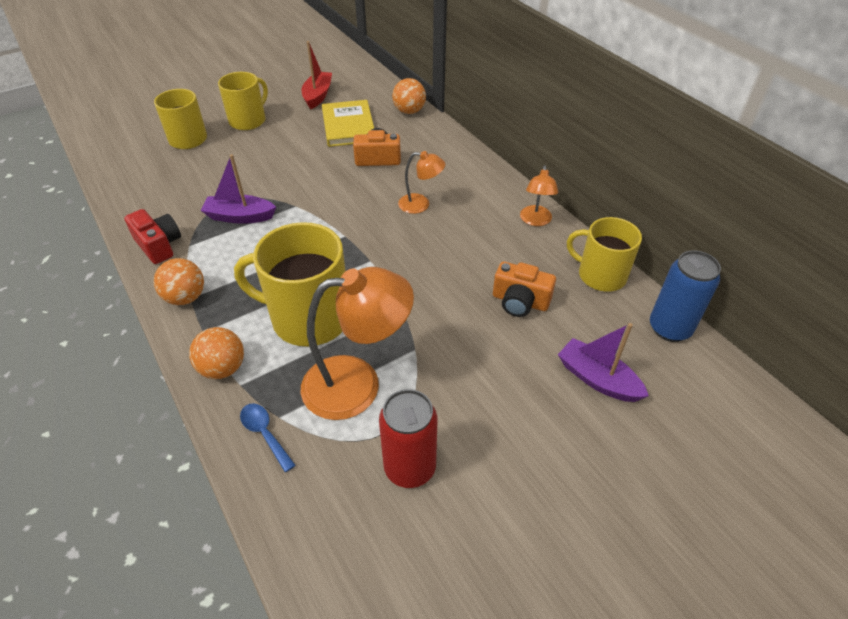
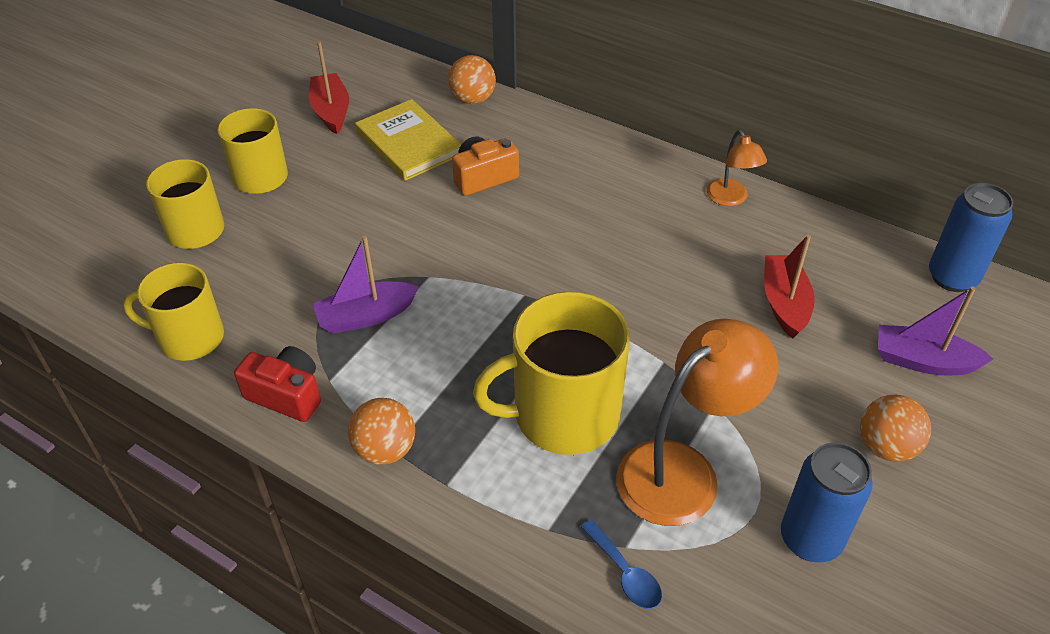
camera: 25 degrees left, 0 degrees up
orange ball [189,327,244,379] -> orange ball moved to [860,395,931,462]
blue spoon [240,404,296,472] -> blue spoon turned 150 degrees counterclockwise [581,520,662,609]
red can [379,389,437,488] -> blue can [781,442,872,562]
orange lamp [398,151,445,214] -> none
orange camera [493,261,556,317] -> red boat [764,235,815,339]
yellow mug [567,217,642,292] -> yellow mug moved to [123,263,224,361]

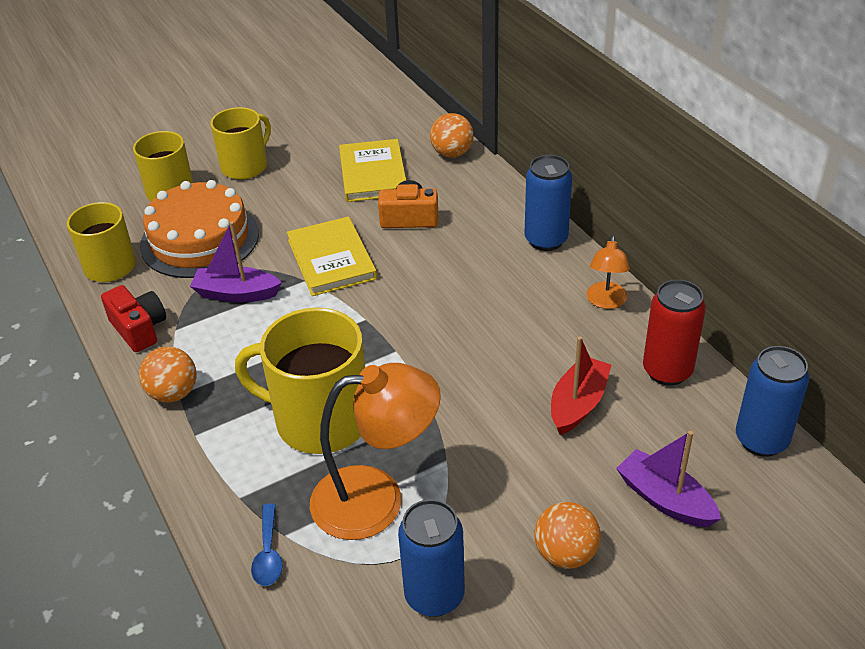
camera: 30 degrees right, 5 degrees down
red boat [309,41,349,134] -> none
none -> orange cake [140,180,259,278]
none -> yellow book [287,216,377,296]
none -> blue can [524,155,572,251]
none -> red can [643,280,706,386]

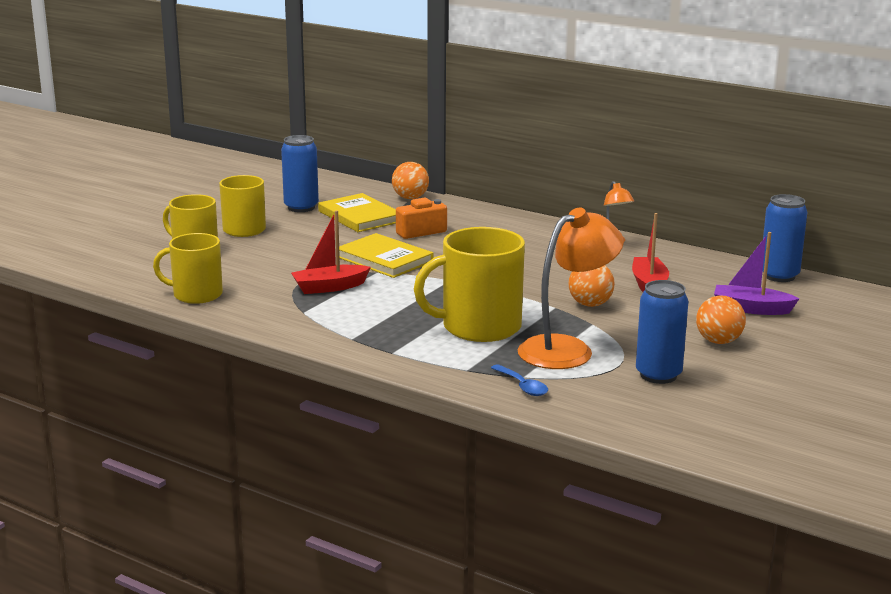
camera: 30 degrees left, 20 degrees down
red camera [101,285,166,352] -> none
orange ball [139,347,196,403] -> orange ball moved to [568,265,615,307]
orange cake [140,180,259,278] -> none
purple boat [190,221,282,302] -> red boat [291,210,371,294]
blue can [524,155,572,251] -> blue can moved to [281,135,319,212]
red can [643,280,706,386] -> none

